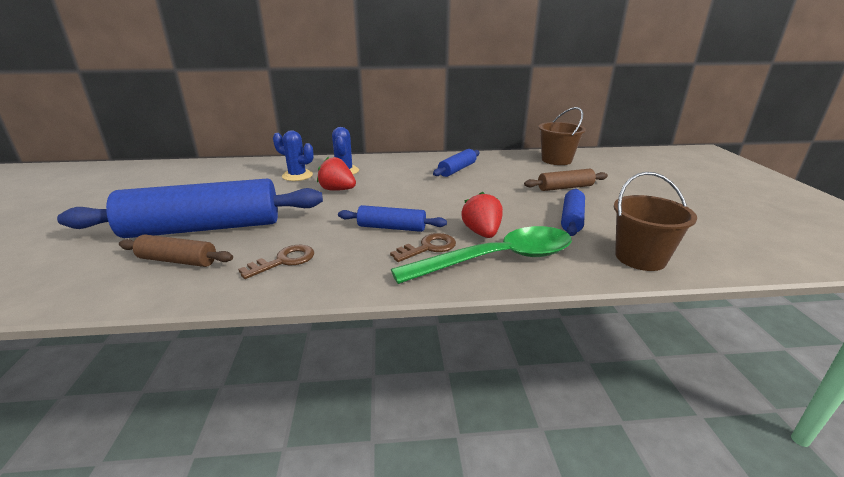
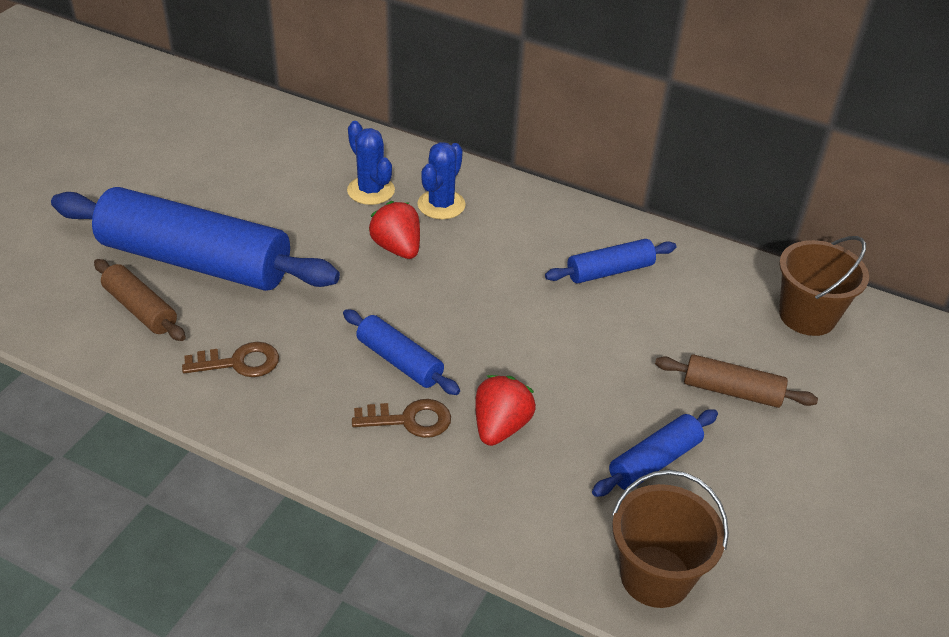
camera: 30 degrees right, 15 degrees up
green spoon [391,226,572,284] -> none

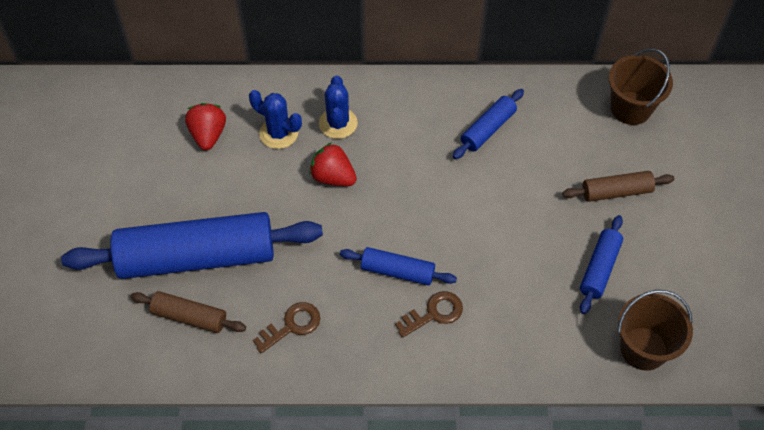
camera: 25 degrees left, 15 degrees up
red strawberry [475,375,536,446] -> red strawberry moved to [185,103,226,150]

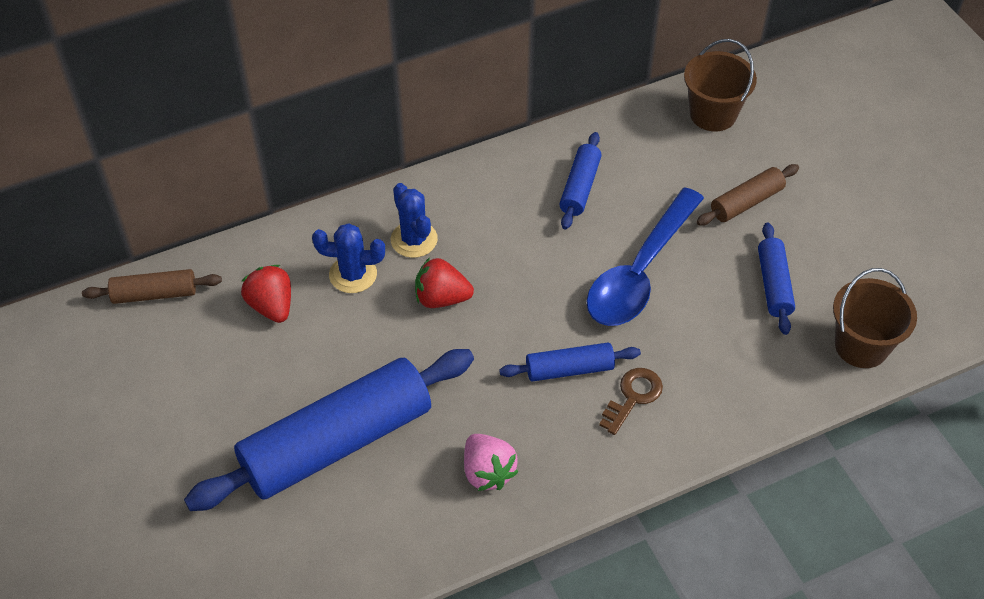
camera: 25 degrees left, 5 degrees down
brown rolling pin [130,291,246,333] -> brown rolling pin moved to [82,269,222,304]
brown key [253,302,320,354] -> pink strawberry [464,434,518,491]
none -> blue spoon [586,187,704,326]

